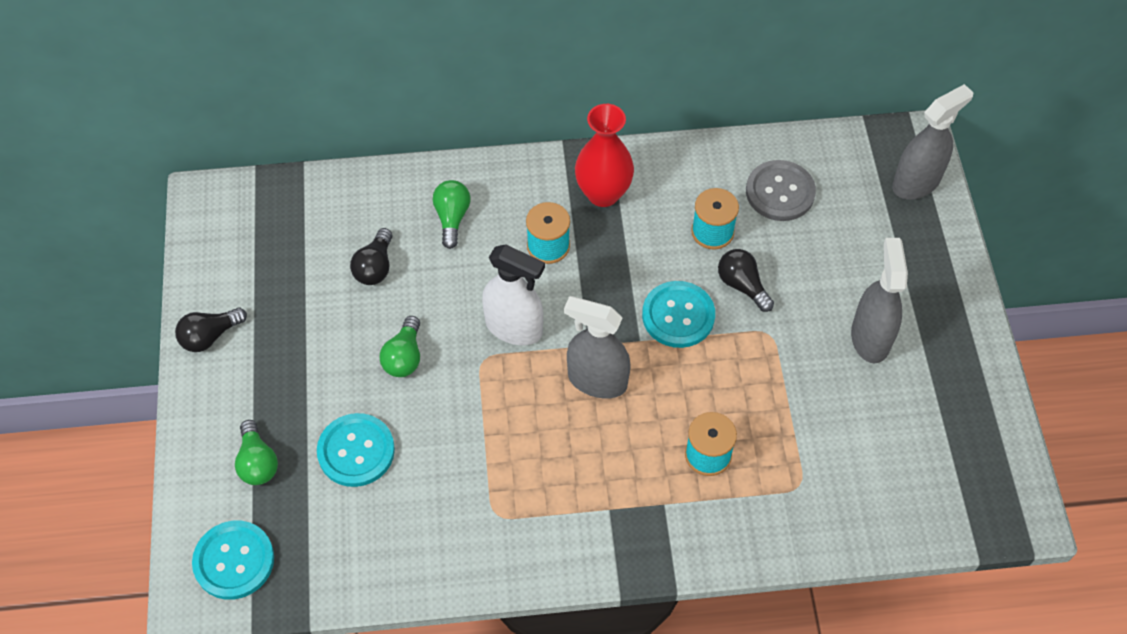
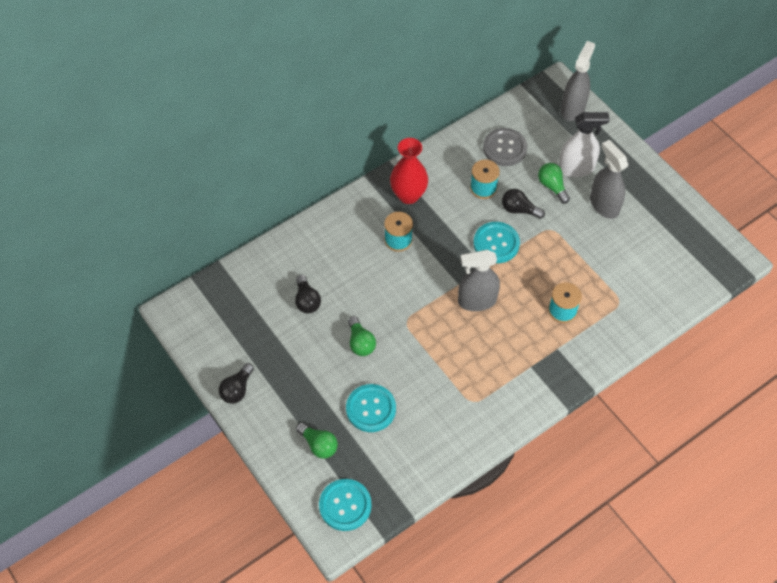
camera: 30 degrees left, 0 degrees up
green light bulb [433,180,470,249] -> green light bulb moved to [538,163,570,204]
white spray bottle [482,244,545,345] -> white spray bottle moved to [558,112,610,177]

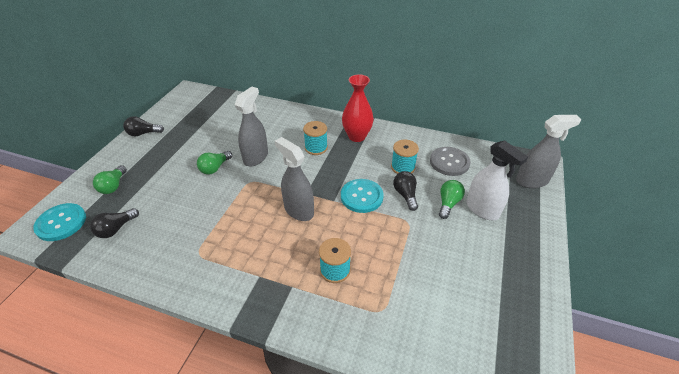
camera: 55 degrees right, 15 degrees down
black light bulb [295,275,321,313] -> black light bulb moved to [90,208,139,238]
turquoise button [346,384,396,432] -> none
grey spray bottle [590,140,628,219] -> grey spray bottle moved to [235,86,268,167]

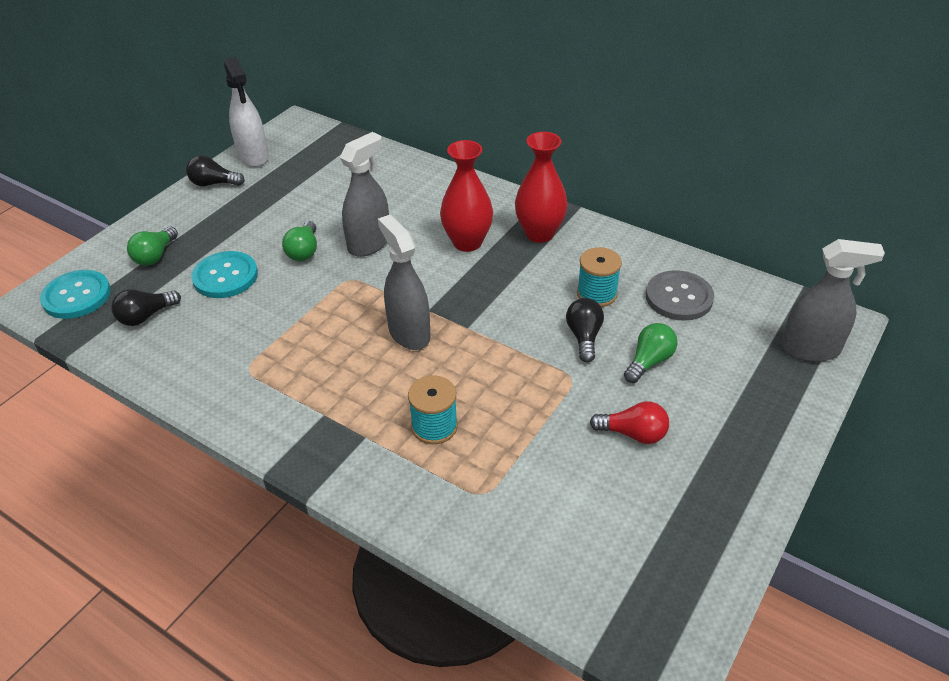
camera: 15 degrees right, 0 degrees up
green light bulb [197,151,232,175] -> green light bulb turned 45 degrees counterclockwise [282,221,317,261]
turquoise spool [303,121,328,155] -> red vase [440,140,493,252]
turquoise button [341,179,384,213] -> turquoise button moved to [191,251,258,298]
white spray bottle [466,140,528,220] -> white spray bottle moved to [224,57,269,167]
none -> red light bulb [590,401,669,444]

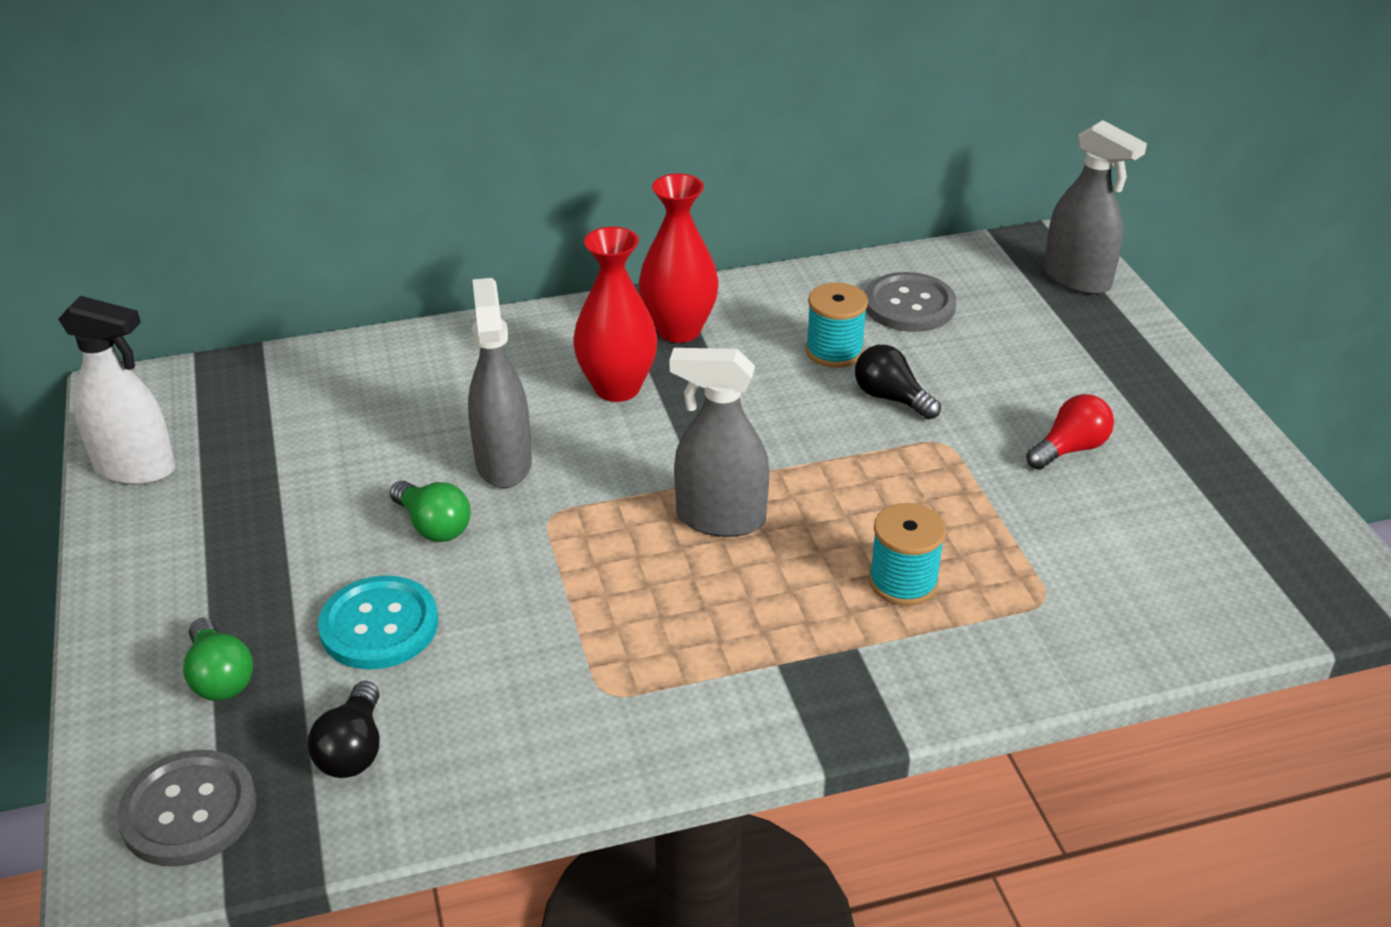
camera: 50 degrees left, 5 degrees down
turquoise button [40,270,111,319] -> grey button [117,750,256,867]
black light bulb [186,155,245,186] -> none
green light bulb [624,323,677,383] -> none
grey spray bottle [781,239,885,362] -> grey spray bottle turned 90 degrees clockwise [1044,120,1147,295]

